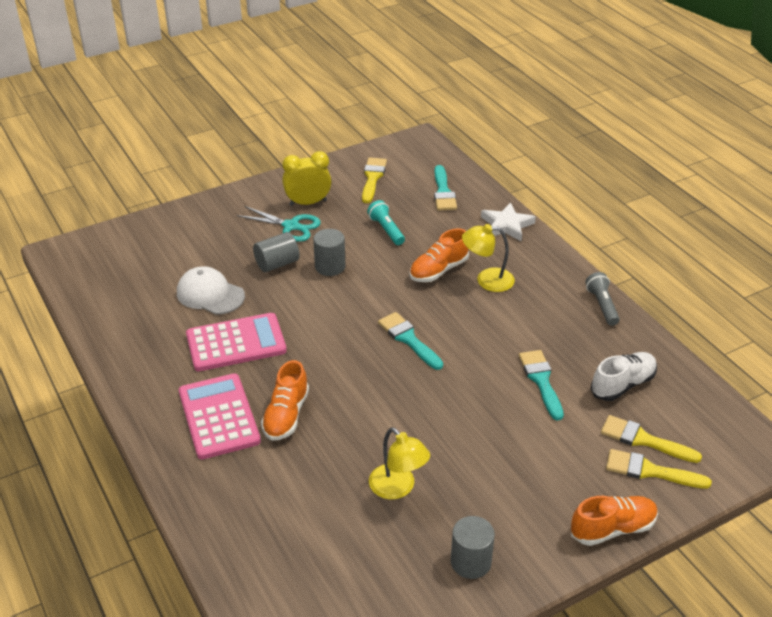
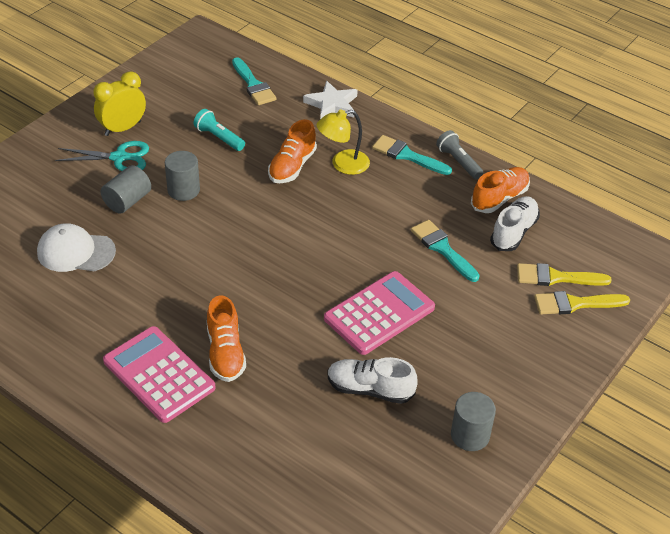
camera: 25 degrees left, 5 degrees up
pink calculator [186,313,287,371] -> pink calculator moved to [324,271,435,355]
yellow brush [362,157,387,203] -> none
yellow lamp [369,427,430,499] -> white shoe [327,357,418,404]
turquoise brush [378,312,443,370] -> turquoise brush moved to [372,135,452,175]
orange shoe [571,496,658,546] -> orange shoe moved to [471,167,530,213]

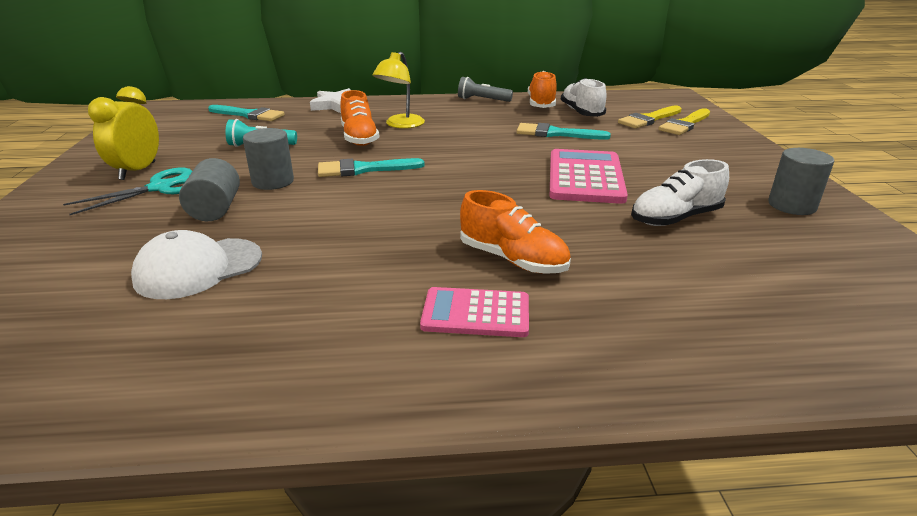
camera: 40 degrees left, 15 degrees down
pink calculator [103,326,216,423] -> pink calculator [420,287,529,337], size x0.63
turquoise brush [372,135,452,175] -> turquoise brush moved to [318,158,424,177]

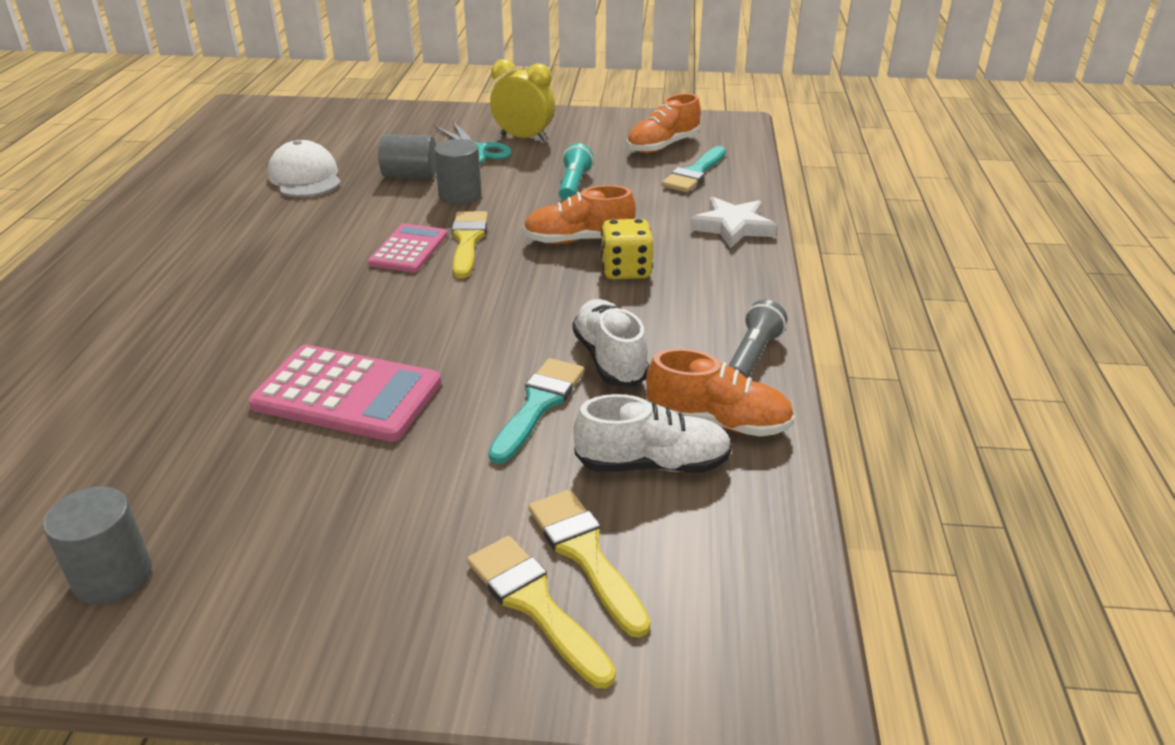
camera: 100 degrees right, 5 degrees up
turquoise brush [318,158,424,177] -> yellow brush [451,211,488,278]
yellow lamp [372,52,425,128] -> yellow dice [601,219,653,279]
pink calculator [420,287,529,337] -> pink calculator moved to [368,224,448,273]
orange shoe [460,190,571,274] -> orange shoe moved to [627,93,701,153]
white shoe [631,159,729,226] -> white shoe moved to [572,299,649,387]

